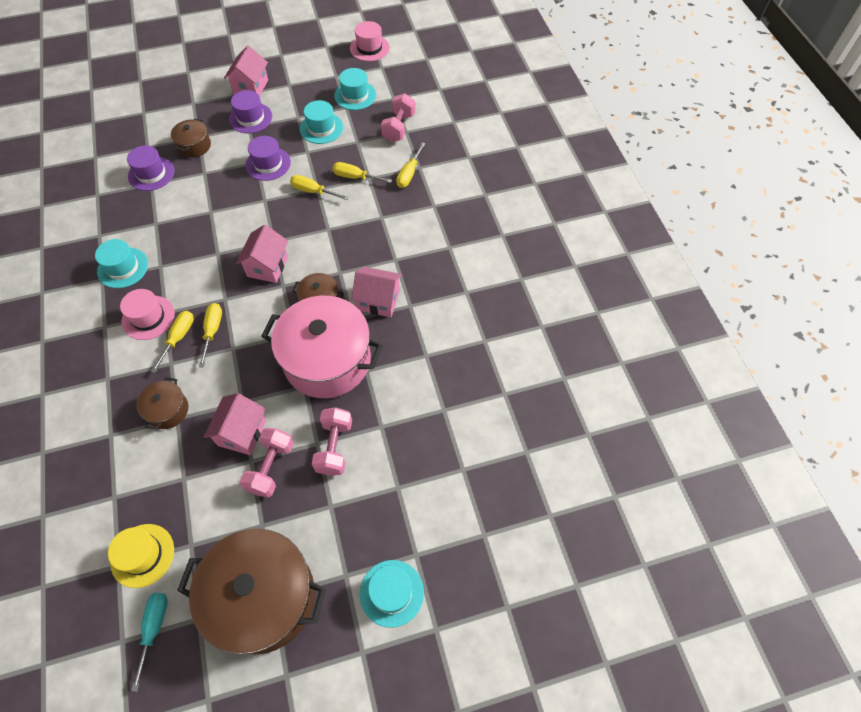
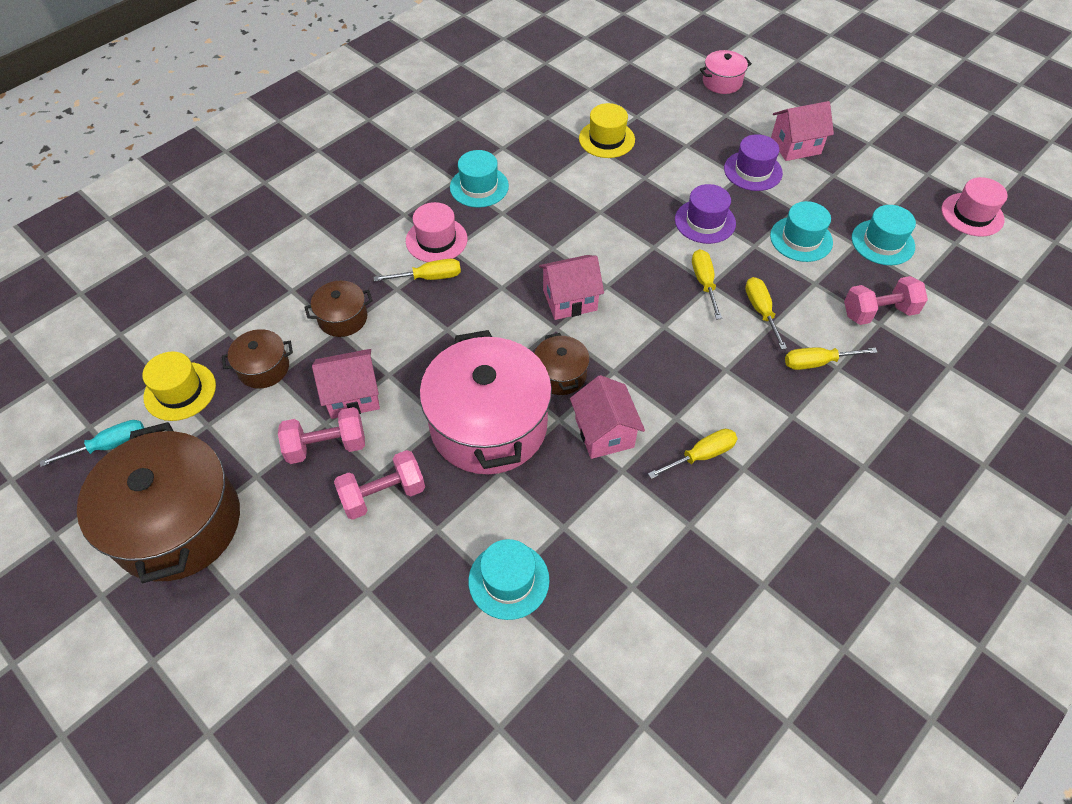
camera: 60 degrees right, 5 degrees down
purple hat [127,146,174,191] -> yellow hat [579,103,635,158]
brown pot [171,119,211,158] -> brown pot moved to [222,329,293,388]
yellow screwdriver [199,303,222,367] -> yellow screwdriver moved to [648,429,738,479]
turquoise hat [360,560,424,628] -> turquoise hat moved to [468,539,550,620]
none -> pink pot [700,50,752,94]

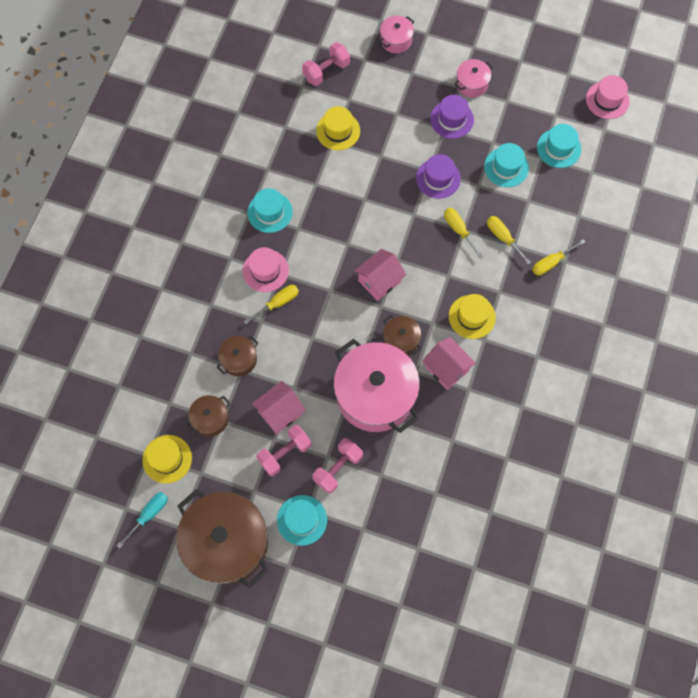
camera: 25 degrees left, 15 degrees up
turquoise hat [468,539,550,620] -> turquoise hat moved to [277,495,327,546]
yellow screwdriver [648,429,738,479] -> none
pink house [771,101,834,161] -> pink pot [454,59,493,97]
pink dumbbell [844,276,928,325] -> pink dumbbell moved to [302,42,350,86]
none -> yellow hat [449,294,496,339]

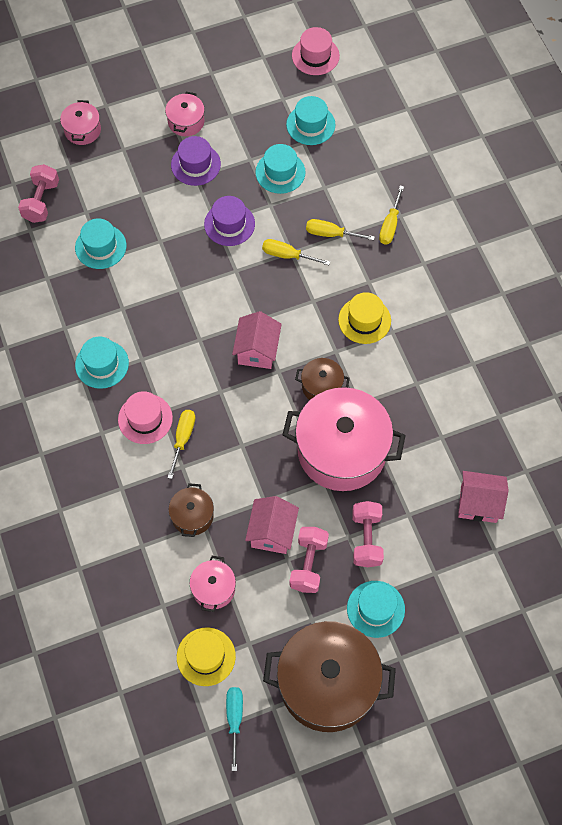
camera: 40 degrees left, 5 degrees down
brown pot [186,395,231,436] -> pink pot [190,556,236,612]
yellow hat [316,106,360,150] -> turquoise hat [75,218,126,269]
pink house [422,337,476,390] -> pink house moved to [458,471,509,523]

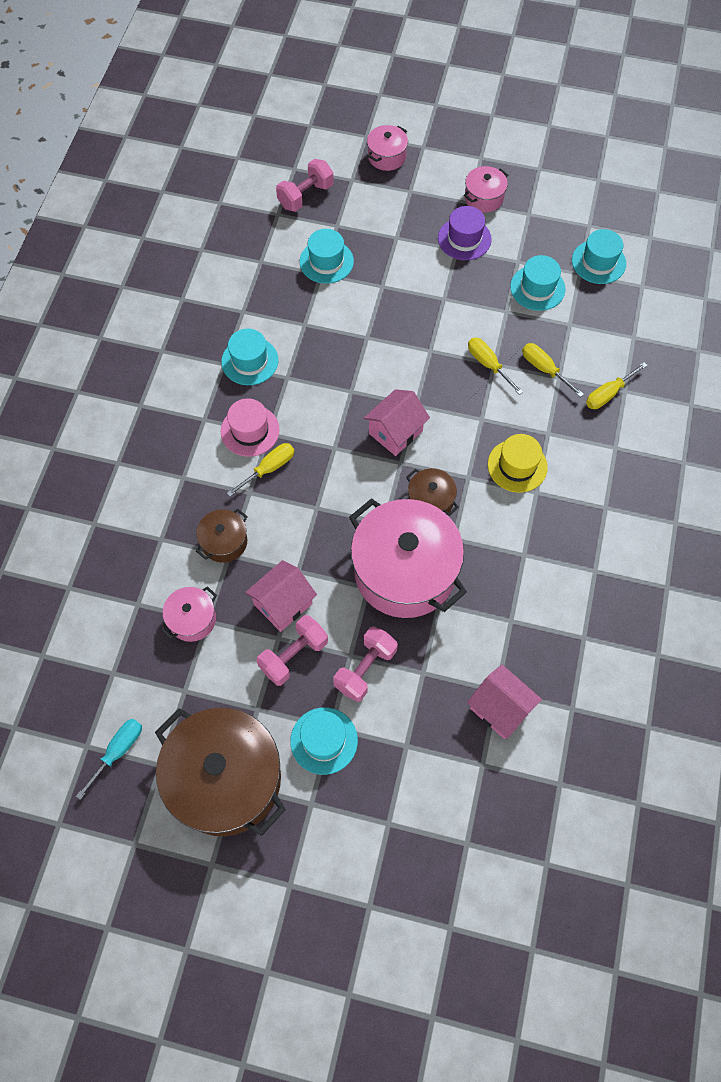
camera: 35 degrees right, 0 degrees up
yellow hat [177,627,236,686] -> none
purple hat [204,196,255,246] -> none
pink hat [292,27,340,75] -> none

